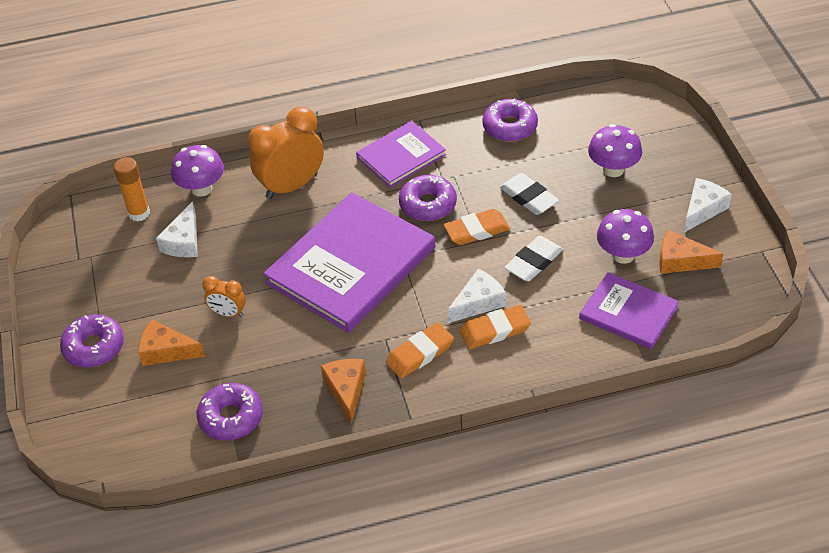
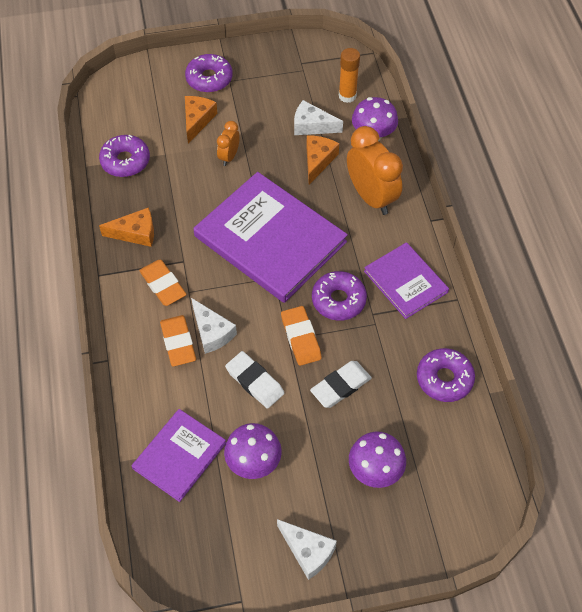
camera: 90 degrees right, 10 degrees up
orange cheese [660,230,723,274] -> orange cheese moved to [306,135,339,184]

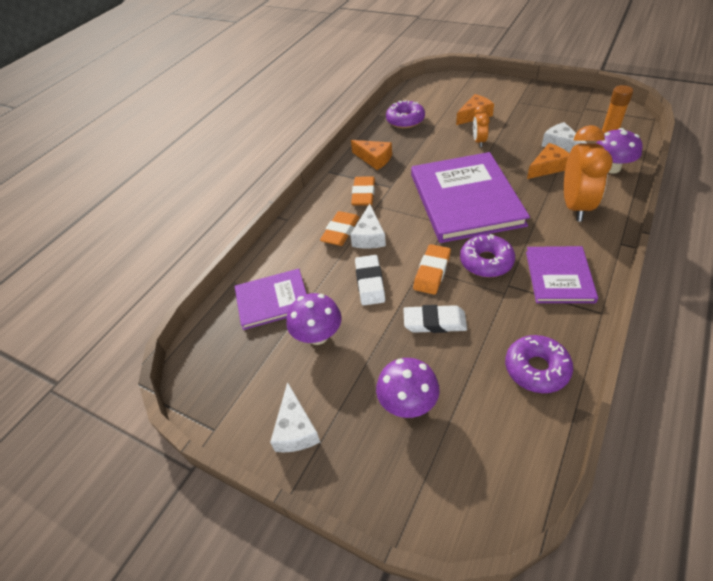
camera: 45 degrees right, 10 degrees down
purple donut [185,54,233,93] -> none
orange clock [217,121,240,166] -> orange clock turned 60 degrees counterclockwise [473,106,490,147]

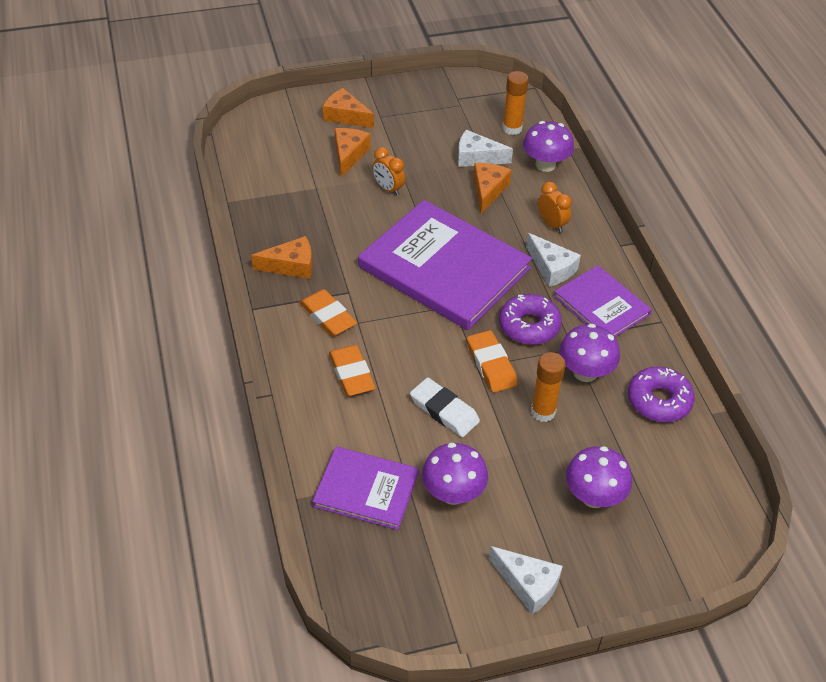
camera: 50 degrees left, 0 degrees up
purple book [235,269,307,330] -> purple book turned 75 degrees clockwise [312,447,419,530]
white cheese [350,203,386,249] -> white cheese moved to [526,233,581,287]
purple donut [386,100,425,128] -> none
white eraser [403,305,467,333] -> orange glue stick [531,352,566,422]
orange clock [564,125,613,222] -> orange clock [538,182,572,233], size x0.51
none -> orange cheese [323,88,374,128]
none -> purple mushroom [559,323,620,382]

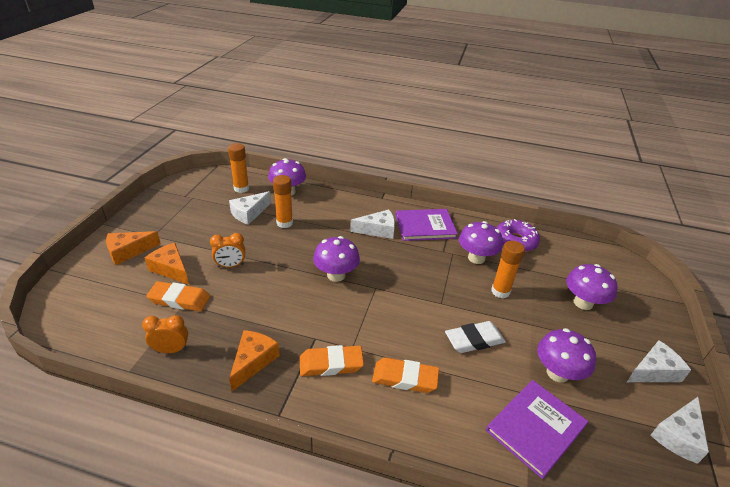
camera: 60 degrees left, 10 degrees down
purple book [358,200,532,330] -> purple mushroom [313,236,360,282]
orange eraser [467,330,518,393] -> orange eraser moved to [146,281,210,311]
orange cheese [473,163,512,214] -> orange glue stick [273,175,293,228]
purple donut [499,294,562,345] -> none
orange clock [538,182,572,233] -> orange clock moved to [142,315,188,353]
none -> white cheese [650,397,709,464]

